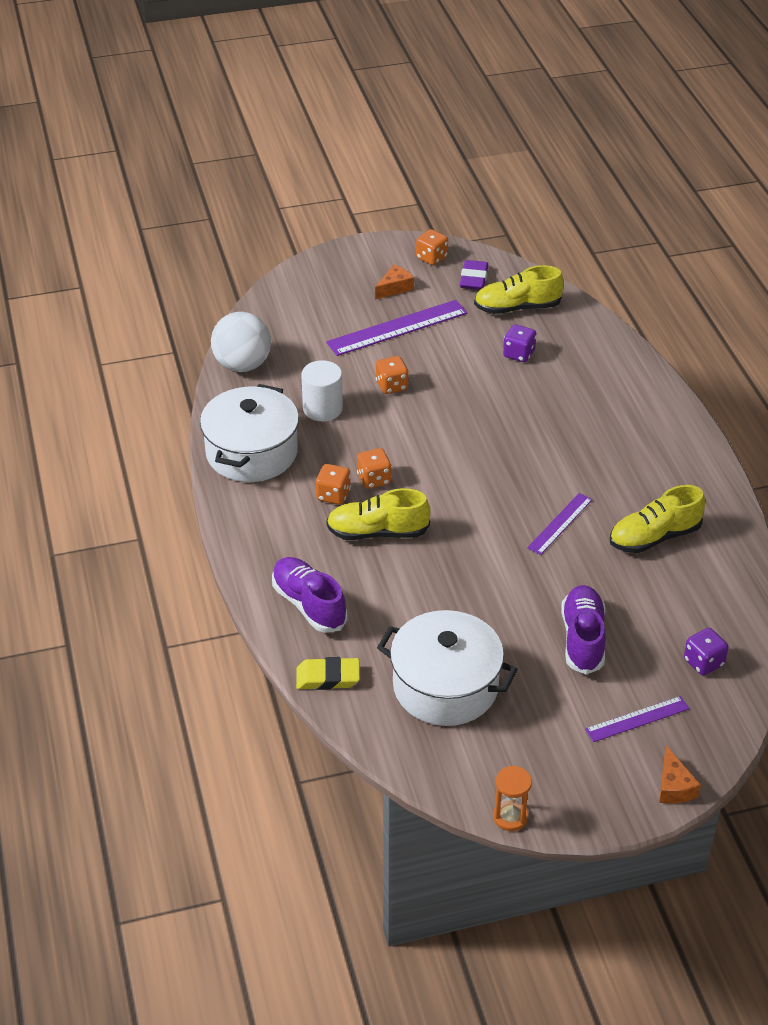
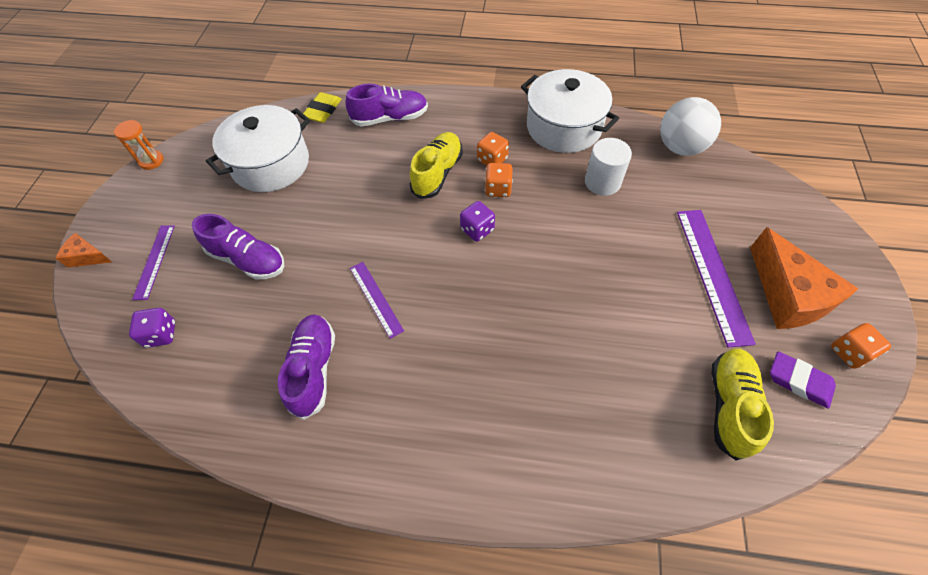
camera: 115 degrees right, 15 degrees up
orange cheese [375,265,414,300] -> orange cheese [750,227,858,329], size x2.02
orange dice [376,356,409,394] -> none
purple dice [503,324,537,362] -> purple dice moved to [460,201,495,242]
yellow shoe [610,485,705,553] -> purple shoe [278,314,335,420]

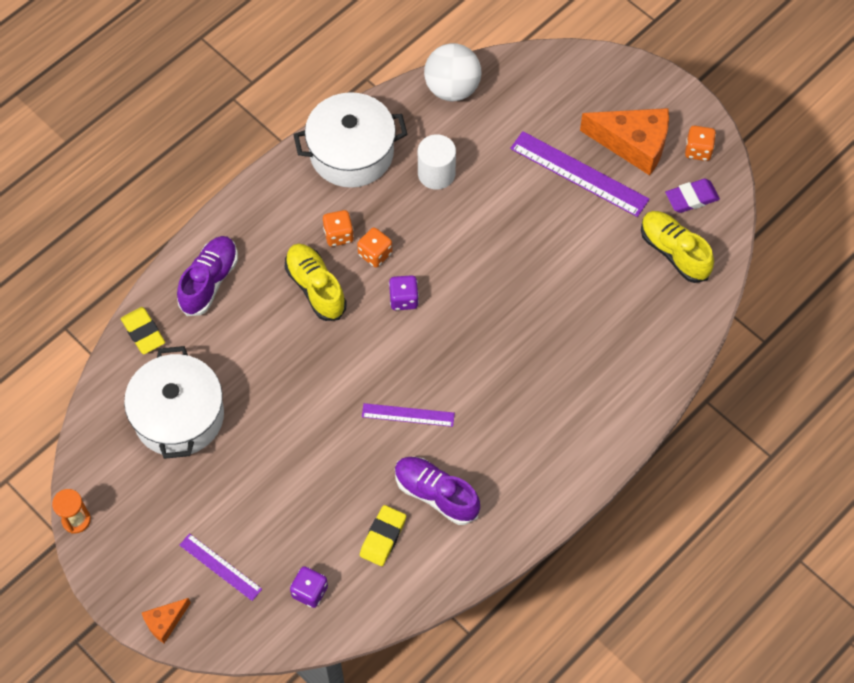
camera: 55 degrees left, 5 degrees up
purple shoe [192,214,284,279] -> none
none -> yellow eraser [360,505,406,566]

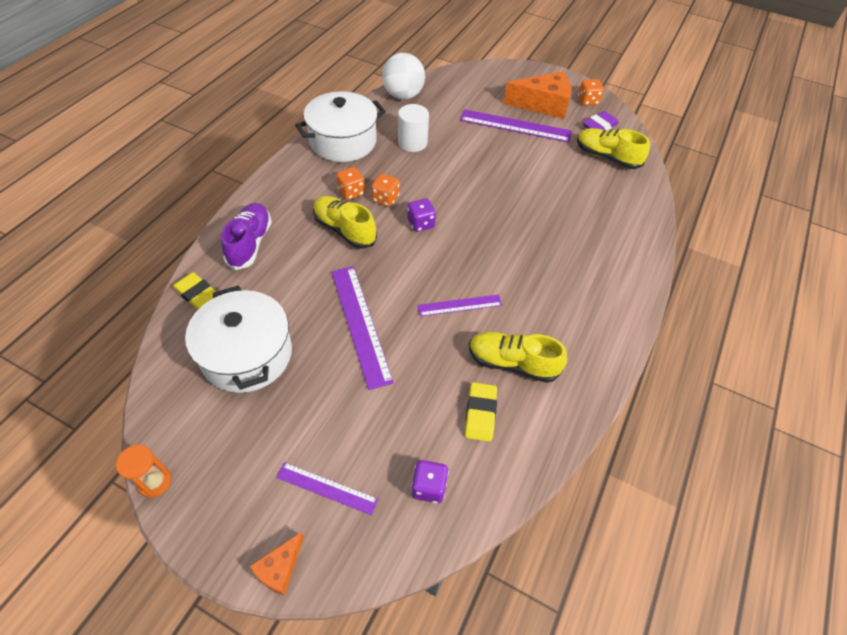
camera: 20 degrees left, 10 degrees down
purple shoe [395,457,480,525] -> yellow shoe [469,332,567,383]
none -> purple ruler [331,266,394,390]

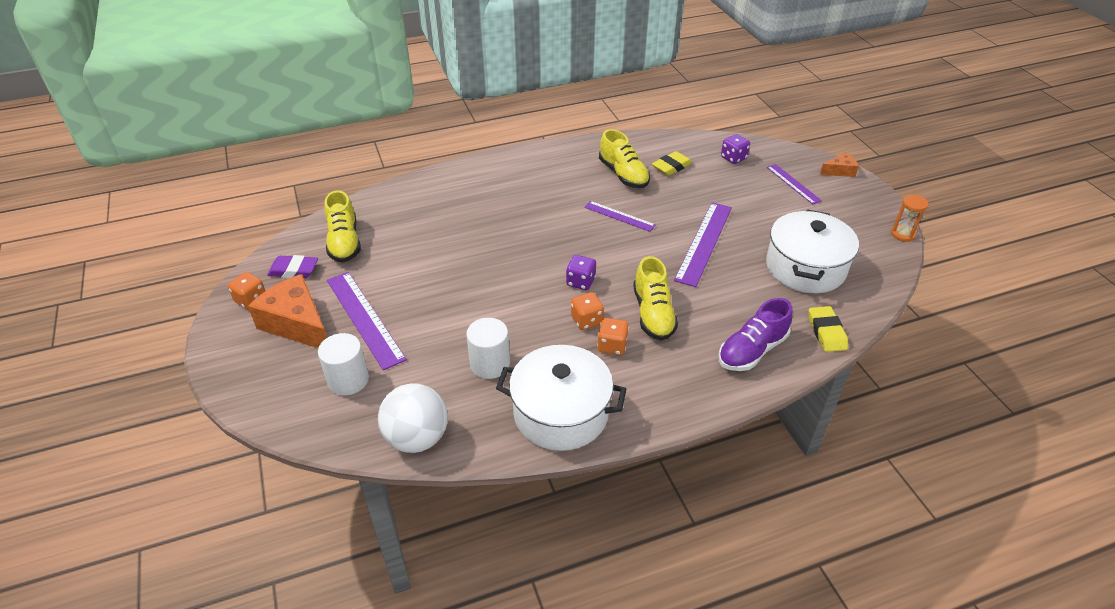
camera: 135 degrees left, 10 degrees down
none -> white cylinder [318,333,369,396]

